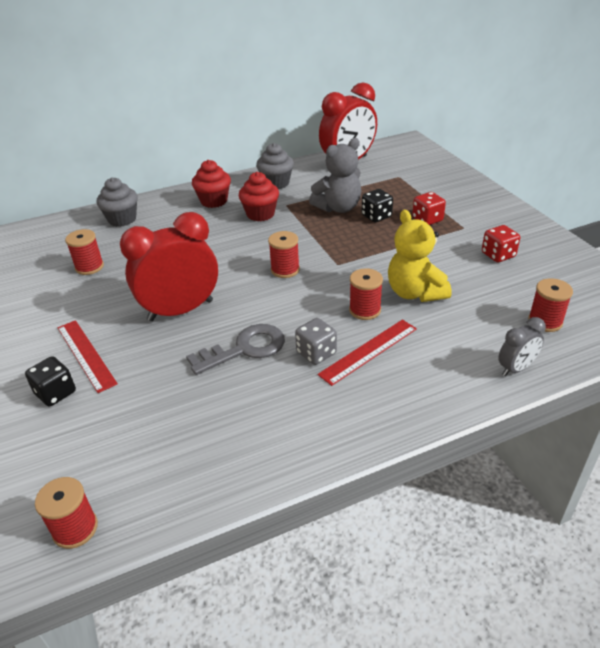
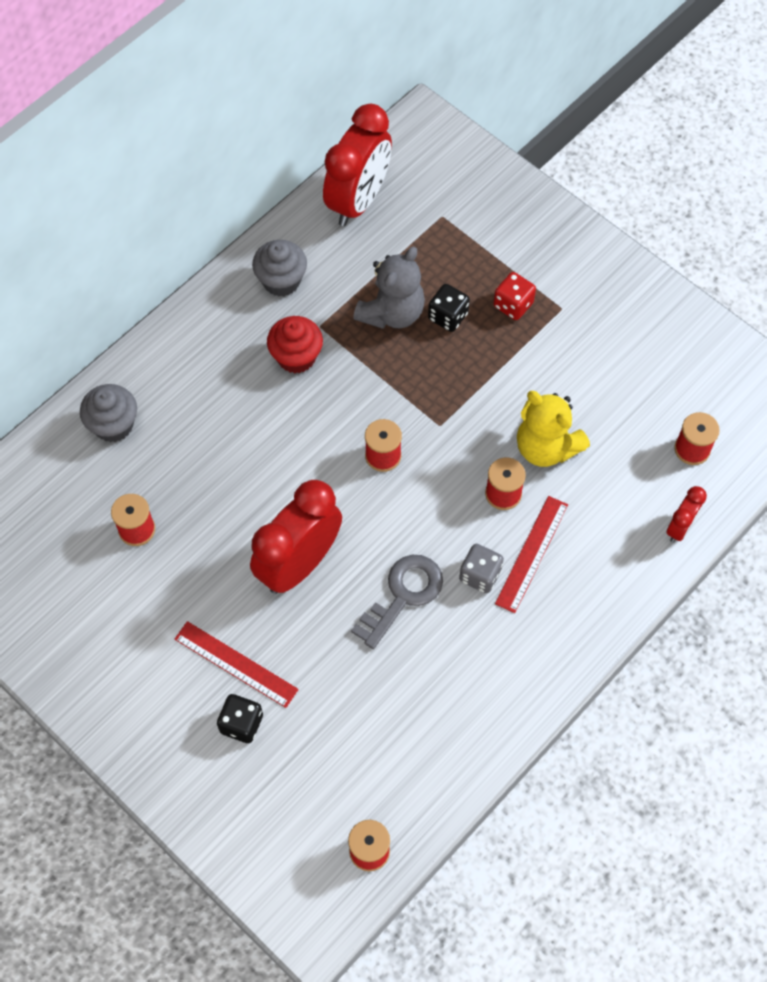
camera: 25 degrees left, 25 degrees up
red cupcake [192,160,231,208] -> none
red dice [482,225,520,262] -> none
grey clock [498,317,546,376] -> red clock [666,486,707,542]

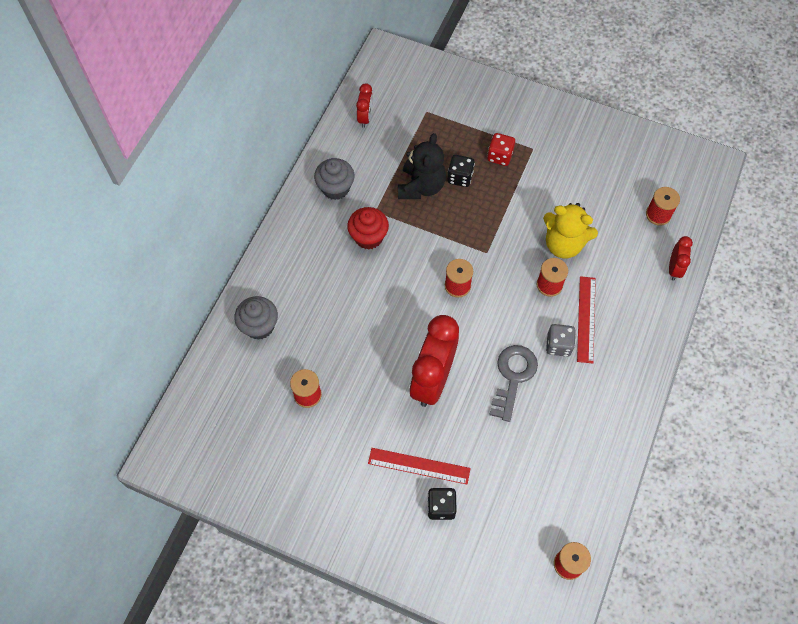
camera: 20 degrees left, 0 degrees up
red clock [323,104,392,226] -> red clock [356,83,373,128], size x0.49
grey teddy bear [353,247,425,329] -> black teddy bear [398,133,446,199]

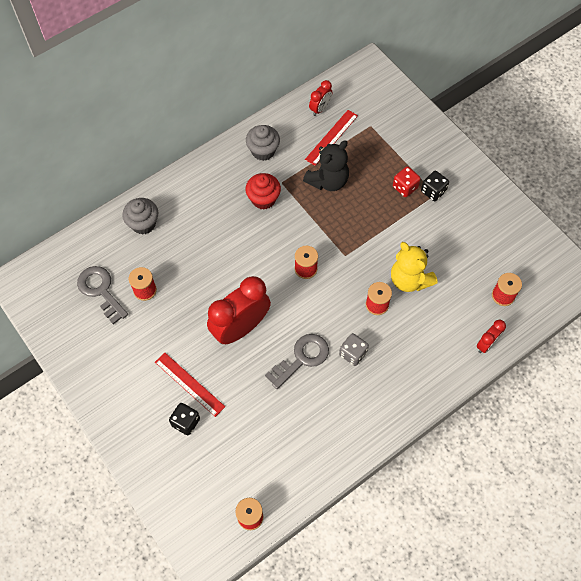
camera: 30 degrees right, 0 degrees up
black dice [447,155,475,187] -> black dice moved to [421,171,449,201]
red ruler [577,276,596,364] -> red ruler moved to [305,110,358,166]
none -> grey key [77,266,128,324]

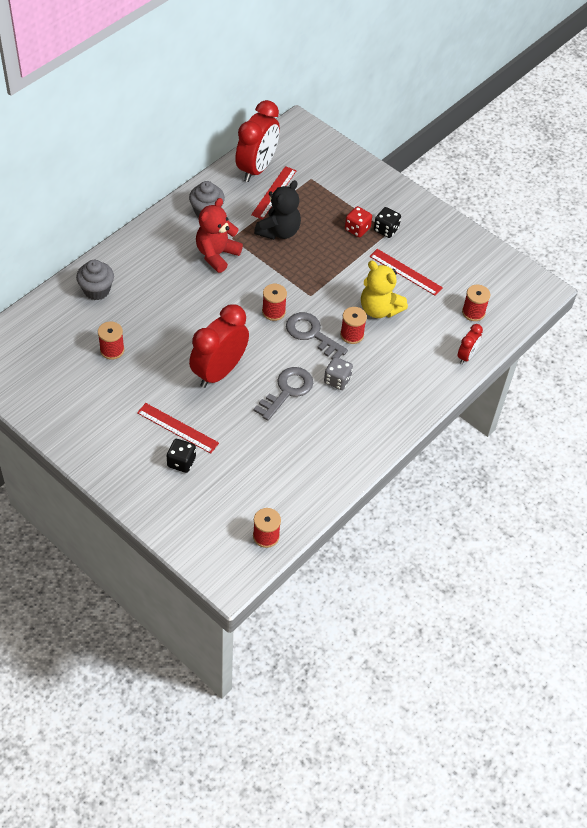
camera: 15 degrees left, 10 degrees down
grey key [77,266,128,324] -> grey key moved to [286,312,348,359]
red cupcake [245,173,281,210] -> red teddy bear [196,198,243,273]
red clock [309,80,332,116] -> red clock [235,100,280,182], size x2.06
none -> red ruler [370,249,443,296]

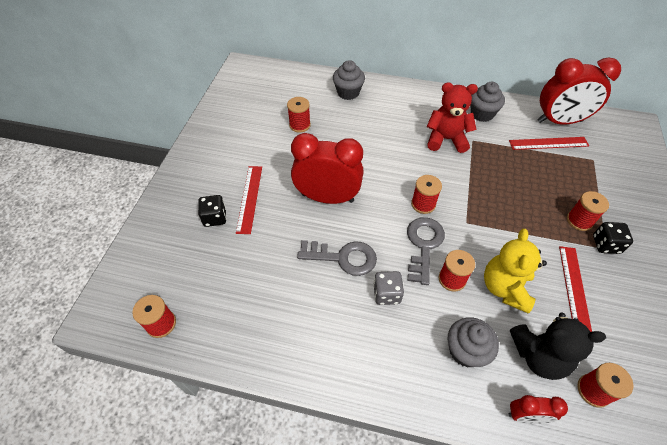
camera: 65 degrees right, 0 degrees up
black teddy bear [254,180,301,240] -> black teddy bear moved to [510,313,606,380]
red dice [345,206,372,237] -> red spool [567,191,609,231]
none -> grey cupcake [448,317,499,367]

